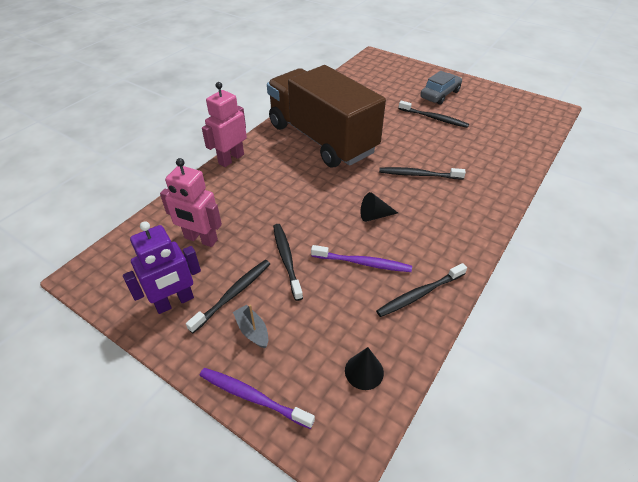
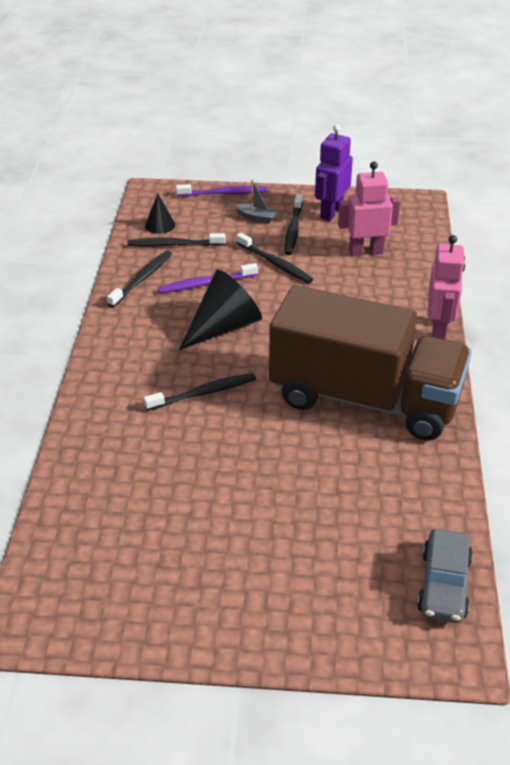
camera: 150 degrees right, 5 degrees down
black cone [360,192,398,222] -> black cone [179,270,262,350], size x1.92
black toothbrush [398,100,469,128] -> black toothbrush moved to [128,233,225,247]
grey car [420,71,462,105] -> grey car moved to [417,529,473,623]

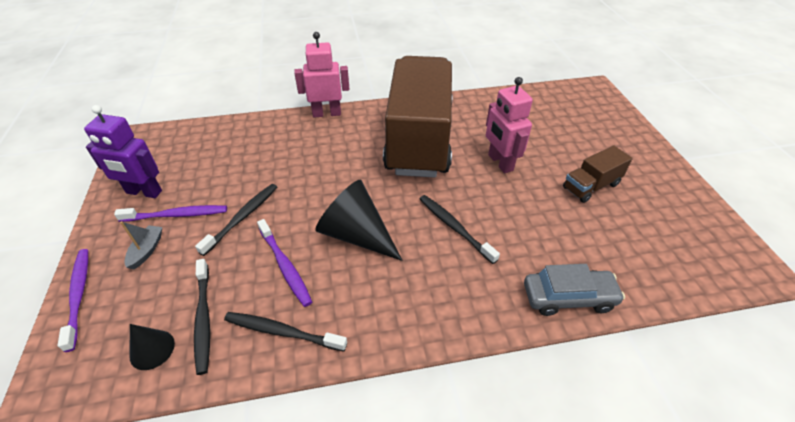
camera: 105 degrees left, 5 degrees up
black toothbrush [284,194,303,255] -> purple toothbrush [114,205,227,222]
pink robot [338,161,400,256] -> pink robot moved to [486,77,533,173]
grey car [417,529,473,623] -> grey car moved to [524,264,625,316]
none -> brown truck [563,145,633,203]

